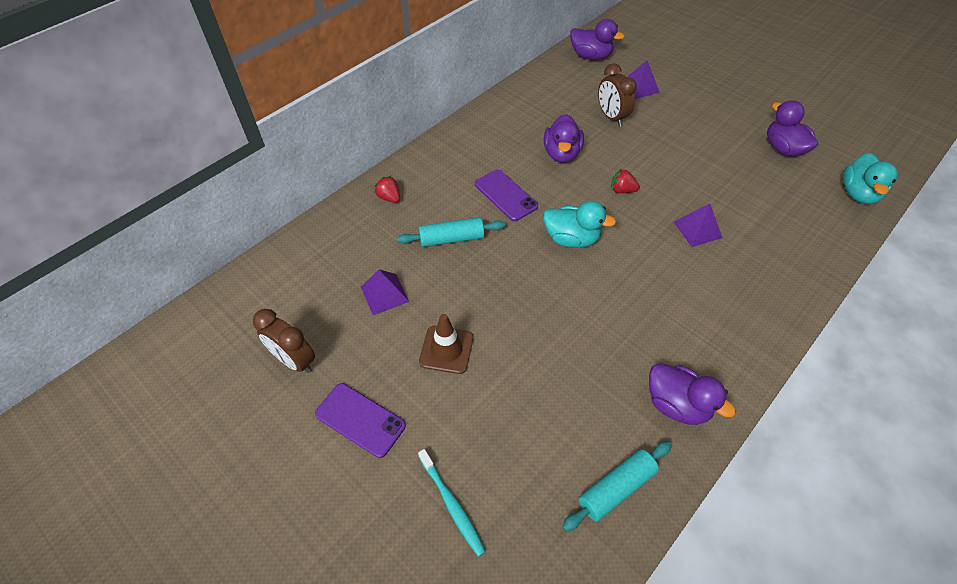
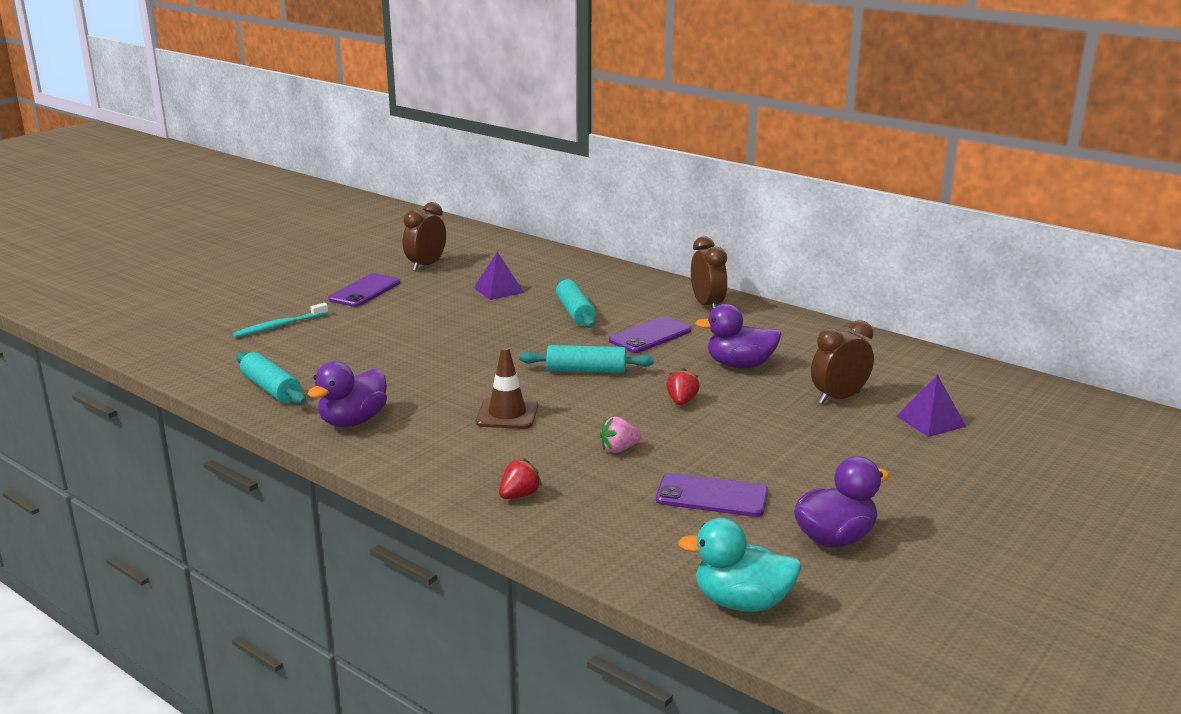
camera: 85 degrees right, 30 degrees down
red strawberry [374,176,400,203] -> red strawberry moved to [499,458,542,499]
brown traffic cone [419,314,474,374] -> brown traffic cone moved to [476,347,538,429]
turquoise duck [543,201,616,248] -> turquoise rolling pin [519,345,654,373]
purple duck [570,19,625,60] -> none
purple pyramid [674,204,722,247] -> pink strawberry [600,417,642,453]
none -> purple phone [656,473,768,517]
none -> brown clock [691,236,727,309]

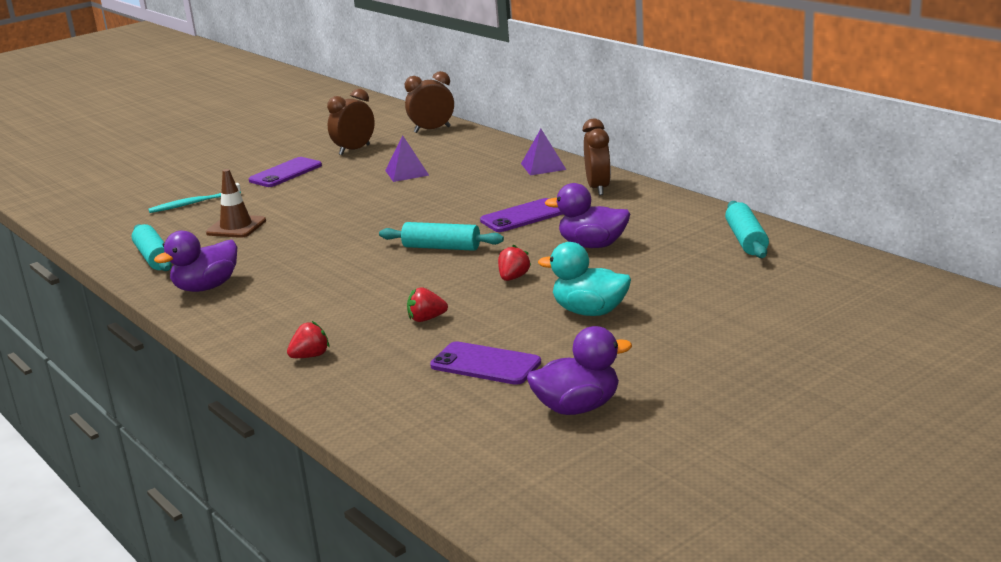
camera: 15 degrees right, 0 degrees up
brown traffic cone [476,347,538,429] -> brown traffic cone moved to [206,169,266,238]
turquoise rolling pin [556,278,596,328] -> turquoise rolling pin moved to [725,201,769,258]
pink strawberry [600,417,642,453] -> red strawberry [407,287,448,322]
turquoise duck [678,518,802,612] -> turquoise duck moved to [538,242,631,316]
brown clock [811,320,874,404] -> brown clock moved to [405,71,454,133]
purple pyramid [896,374,966,437] -> purple pyramid moved to [521,129,566,175]

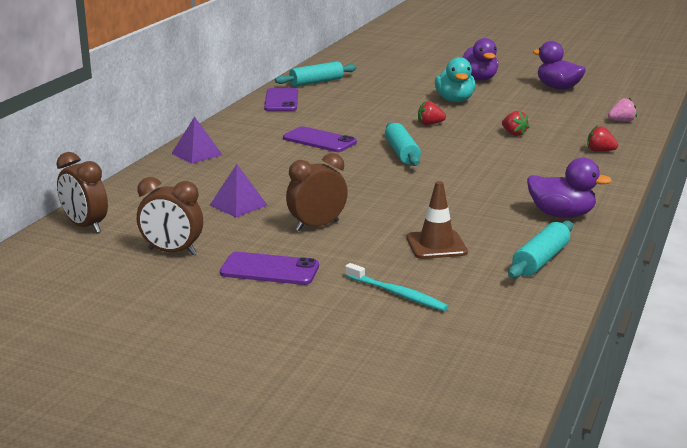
camera: 120 degrees left, 0 degrees up
purple phone [430,341,541,385] -> purple phone moved to [264,88,298,111]
purple duck [545,183,630,248] -> purple duck moved to [462,38,499,81]
brown clock [583,118,611,195] -> brown clock moved to [286,153,348,231]
none -> pink strawberry [608,98,637,122]

